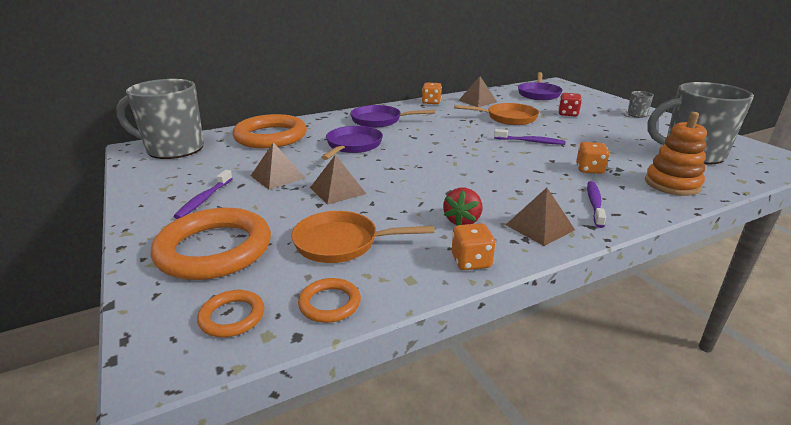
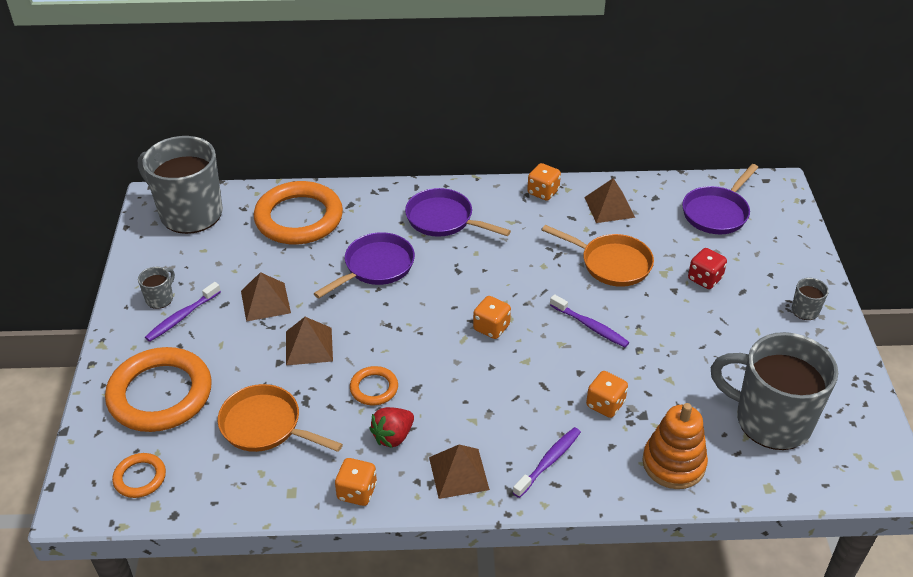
camera: 25 degrees right, 15 degrees up
orange ring [298,278,361,323] -> orange ring moved to [350,366,398,405]
none -> grey mug [138,267,175,309]
none -> orange dice [473,296,511,339]

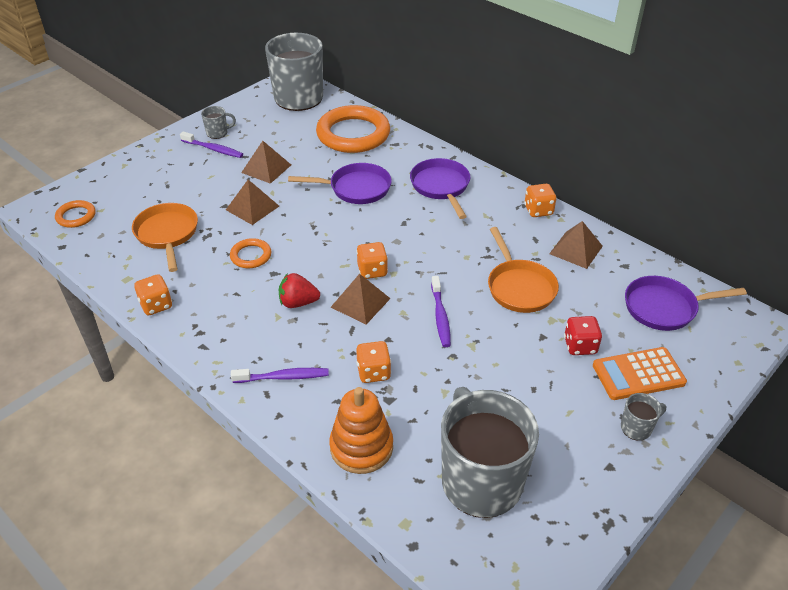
camera: 45 degrees right, 0 degrees up
orange ring [105,347,212,432] -> none
purple toothbrush [145,282,221,342] -> purple toothbrush turned 150 degrees counterclockwise [180,131,243,158]
red strawberry [369,407,414,448] -> red strawberry moved to [279,273,320,308]
brown pyramid [429,444,490,499] -> brown pyramid moved to [331,274,391,324]
none -> orange calculator [593,347,687,400]

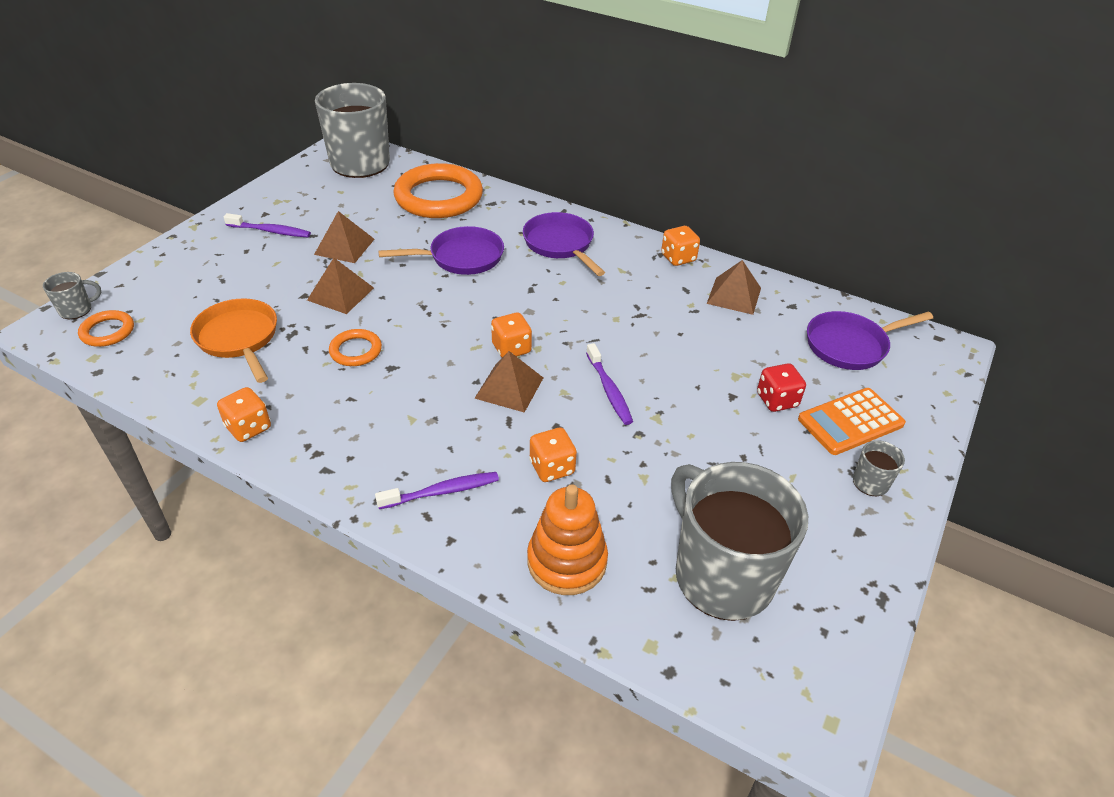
camera: 15 degrees left, 0 degrees up
grey mug [201,106,236,139] -> grey mug moved to [43,272,101,319]
red strawberry [279,273,320,308] -> none
orange pan [488,227,559,313] -> none

